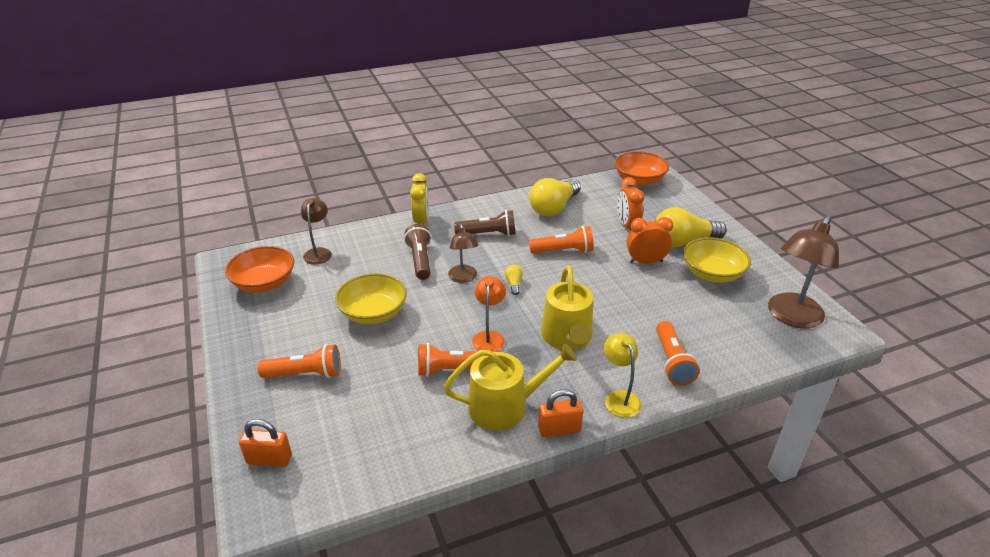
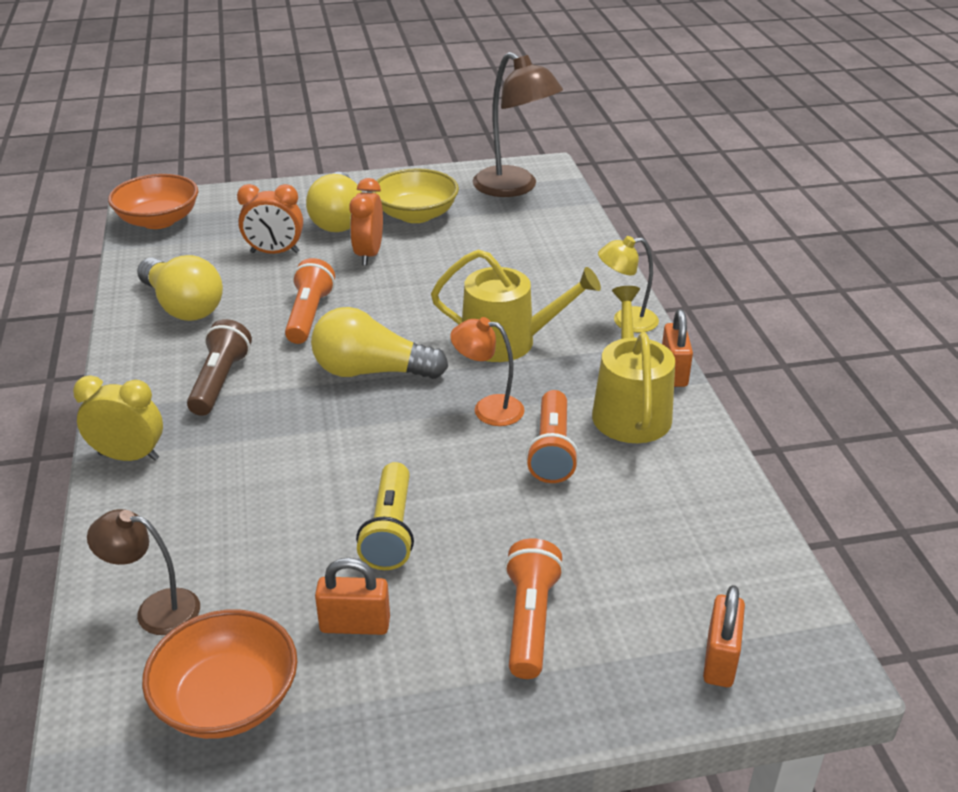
camera: 80 degrees left, 0 degrees up
yellow bowl [335,273,407,324] -> yellow flashlight [356,462,414,570]
brown flashlight [404,224,431,280] -> none
brown lamp [448,224,478,283] -> none
yellow light bulb [505,265,523,295] -> yellow light bulb [311,307,448,379], size x2.38
orange flashlight [656,321,700,385] -> none
none -> orange padlock [315,558,390,635]

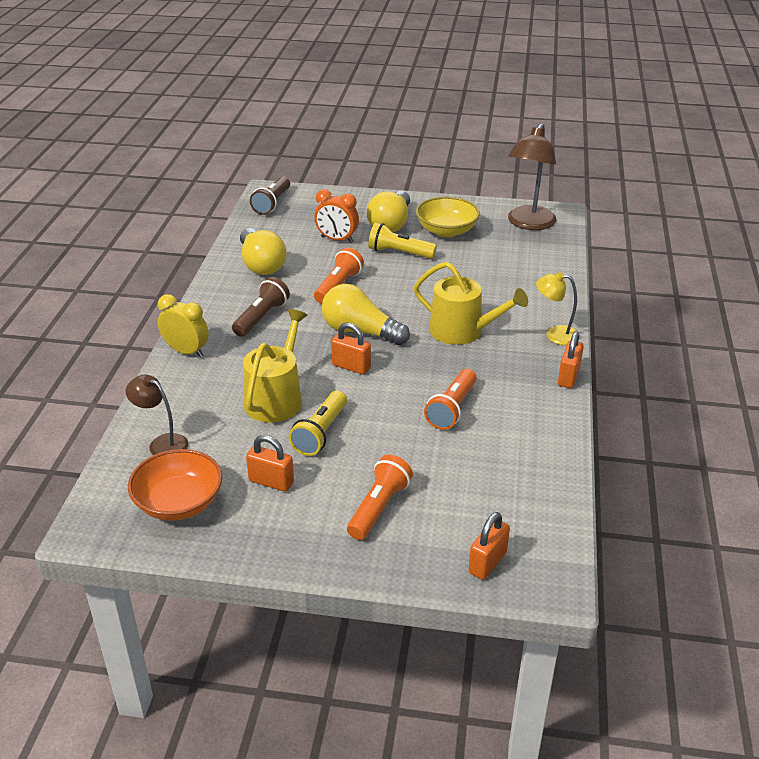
camera: 20 degrees right, 0 degrees up
orange bowl [108,174,198,229] -> brown flashlight [250,176,290,215]
orange clock [349,178,383,266] -> yellow flashlight [368,223,437,258]
orange lamp [450,317,525,426] -> none
brown lamp [473,52,563,197] -> brown lamp turned 45 degrees clockwise [508,123,557,230]
yellow watering can [592,286,675,443] -> yellow watering can moved to [243,309,307,422]
none -> orange padlock [331,322,371,375]

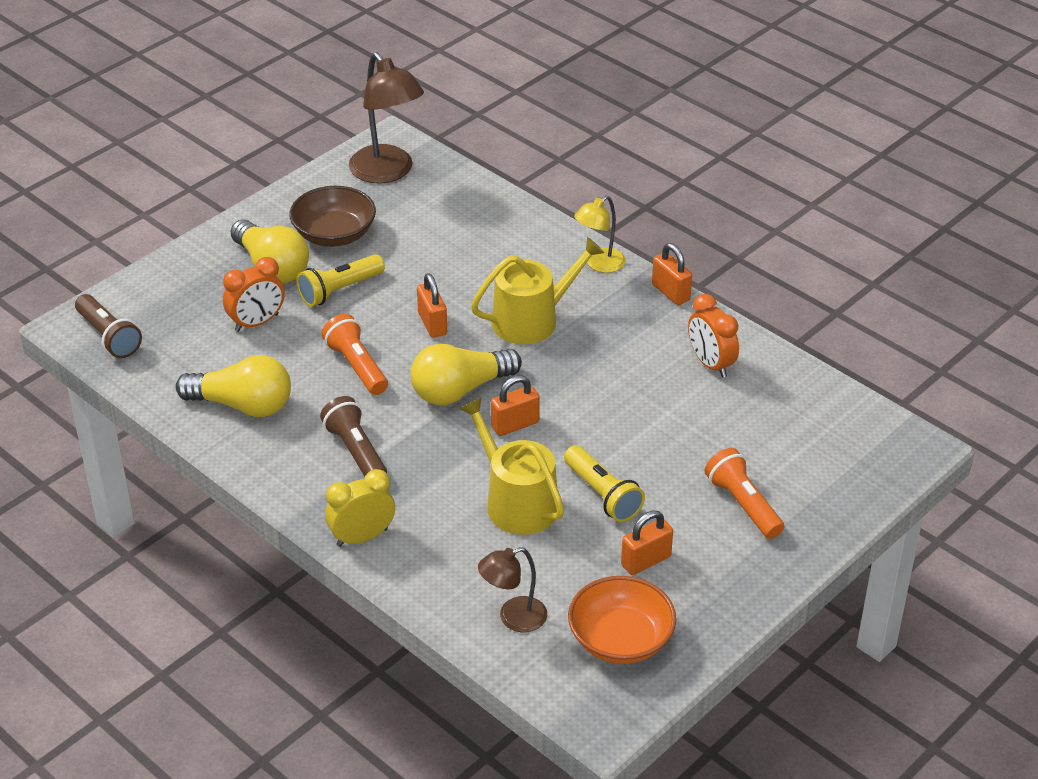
camera: 55 degrees left, 5 degrees up
yellow bowl [416,197,480,237] -> brown bowl [289,186,376,247]
orange flashlight [424,369,477,430] -> none
orange padlock [469,512,510,580] -> orange padlock moved to [417,273,447,338]
none -> orange clock [688,294,739,378]

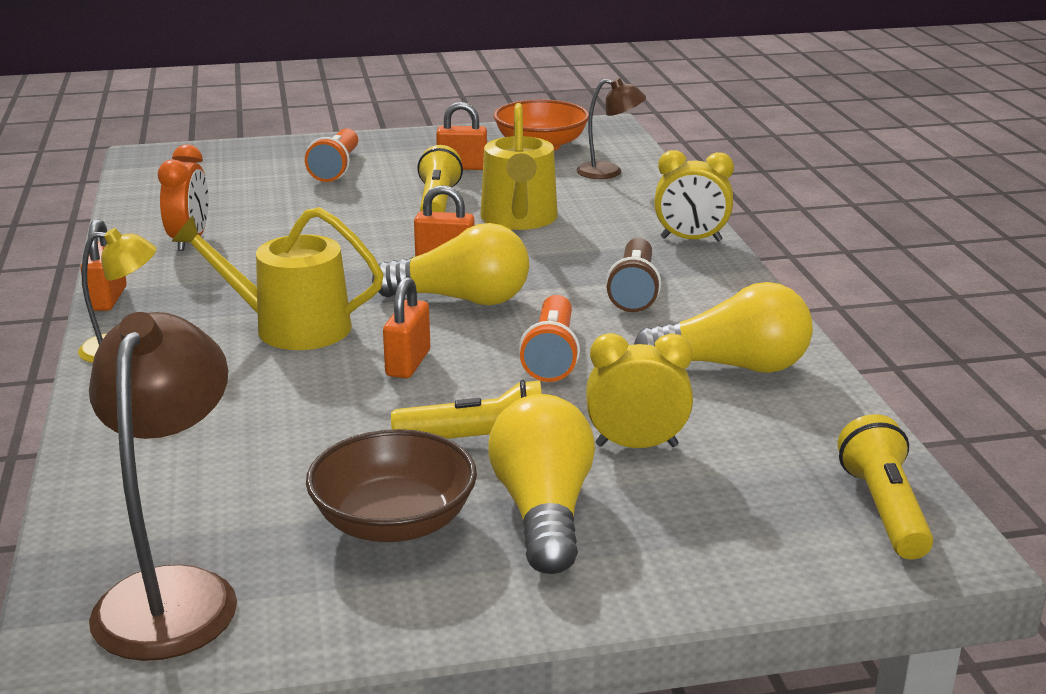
camera: 145 degrees left, 15 degrees down
brown flashlight [75,294,142,358] -> yellow flashlight [837,414,933,559]
yellow light bulb [176,355,291,417] -> yellow light bulb turned 135 degrees clockwise [634,282,813,373]
orange clock [223,257,284,332] -> yellow clock [586,333,693,448]

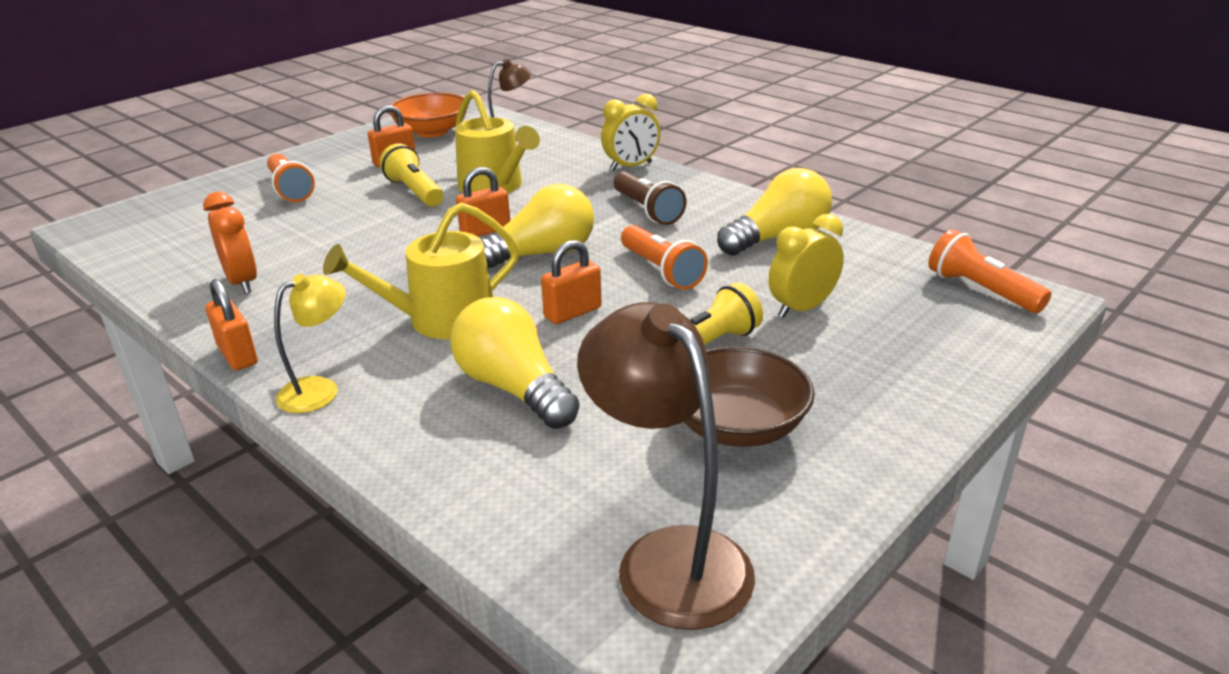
camera: 35 degrees left, 5 degrees up
orange padlock [383,277,430,378] -> orange padlock turned 75 degrees clockwise [541,240,601,324]
yellow light bulb [488,394,595,574] -> yellow light bulb moved to [450,297,580,429]
yellow flashlight [837,414,933,559] -> orange flashlight [928,229,1051,313]

